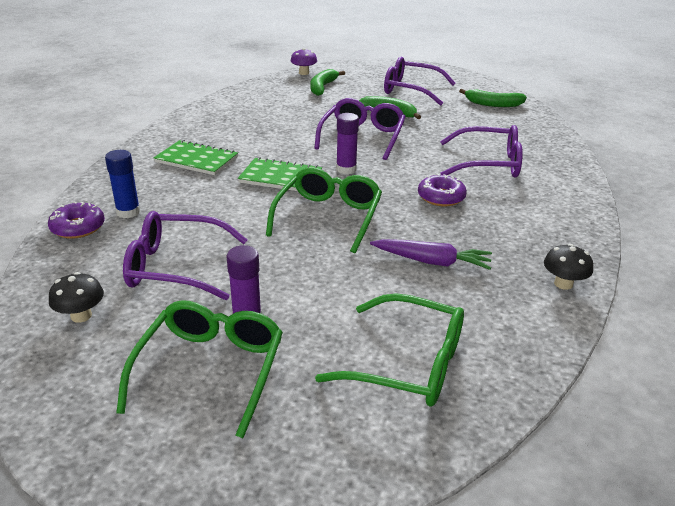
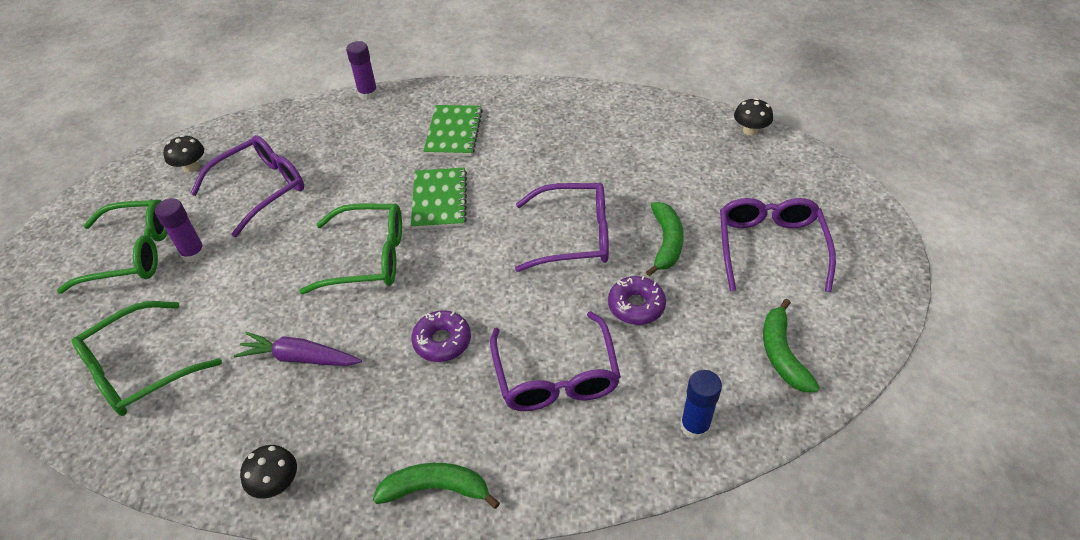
camera: 75 degrees right, 15 degrees up
purple donut [48,201,105,239] -> purple donut moved to [608,276,666,325]
blue glue stick [105,150,141,218] -> blue glue stick moved to [680,370,722,440]
purple glasses [123,211,247,300] -> purple glasses turned 60 degrees clockwise [190,135,304,237]
purple mushroom [291,48,317,75] -> black mushroom [734,98,773,136]
green banana [311,69,345,96] -> green banana moved to [373,463,500,509]
green glasses [315,293,464,406] -> green glasses turned 45 degrees clockwise [72,301,222,416]
purple glue stick [336,113,359,174] -> purple glue stick moved to [346,41,378,100]
purple carrot [370,239,492,270] -> purple carrot turned 105 degrees clockwise [234,332,362,366]

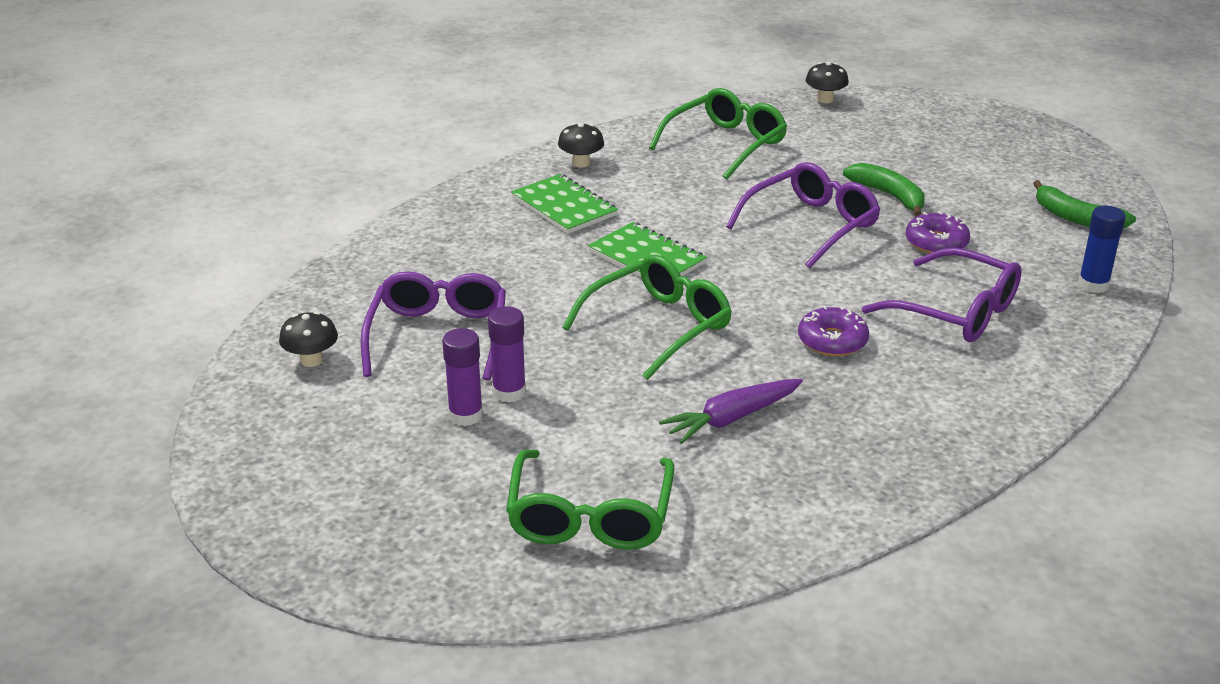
camera: 45 degrees left, 15 degrees down
green glasses [57,199,167,294] -> green glasses moved to [649,88,787,180]
black mushroom [240,445,297,499] -> black mushroom moved to [558,123,604,168]
purple glue stick [346,41,378,100] -> purple glue stick moved to [488,306,526,403]
green banana [373,463,500,509] -> none
purple glasses [720,198,836,292] -> none

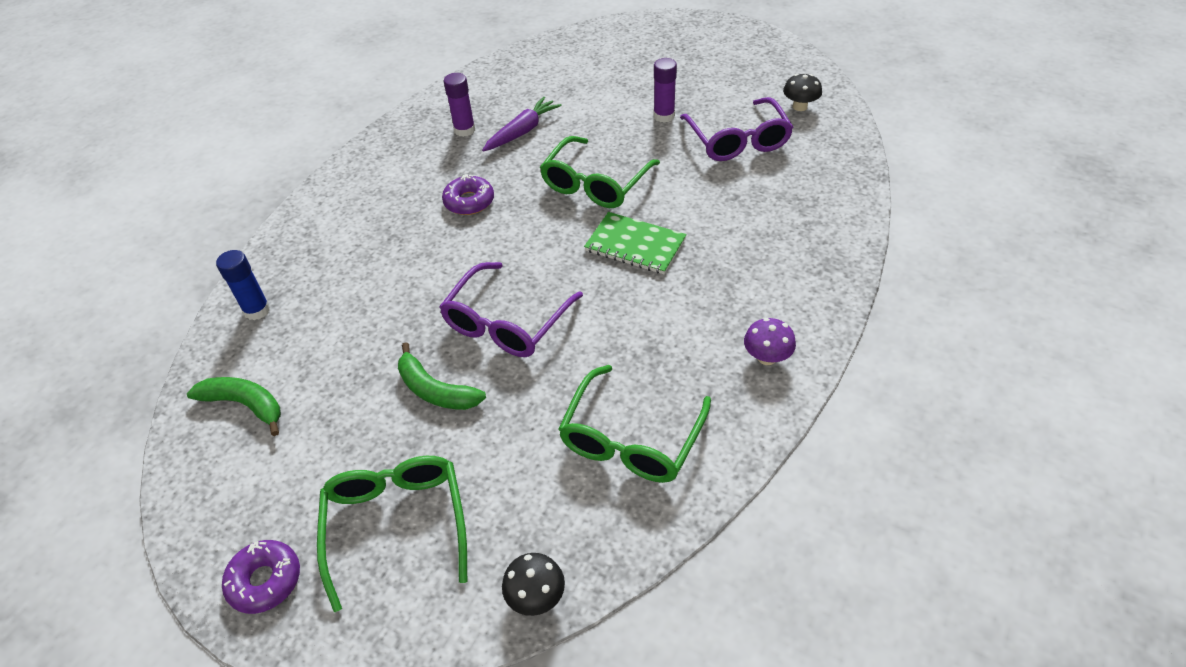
camera: 165 degrees right, 15 degrees up
purple glue stick [442,328,483,426] -> purple glue stick moved to [444,73,475,137]
green glasses [506,450,674,550] -> green glasses moved to [317,456,467,612]
green notebook [511,174,618,234] -> none
black mushroom [558,123,604,168] -> purple mushroom [744,318,796,365]
purple glasses [862,248,1022,342] -> none
purple donut [906,211,970,254] -> purple donut moved to [222,540,300,614]

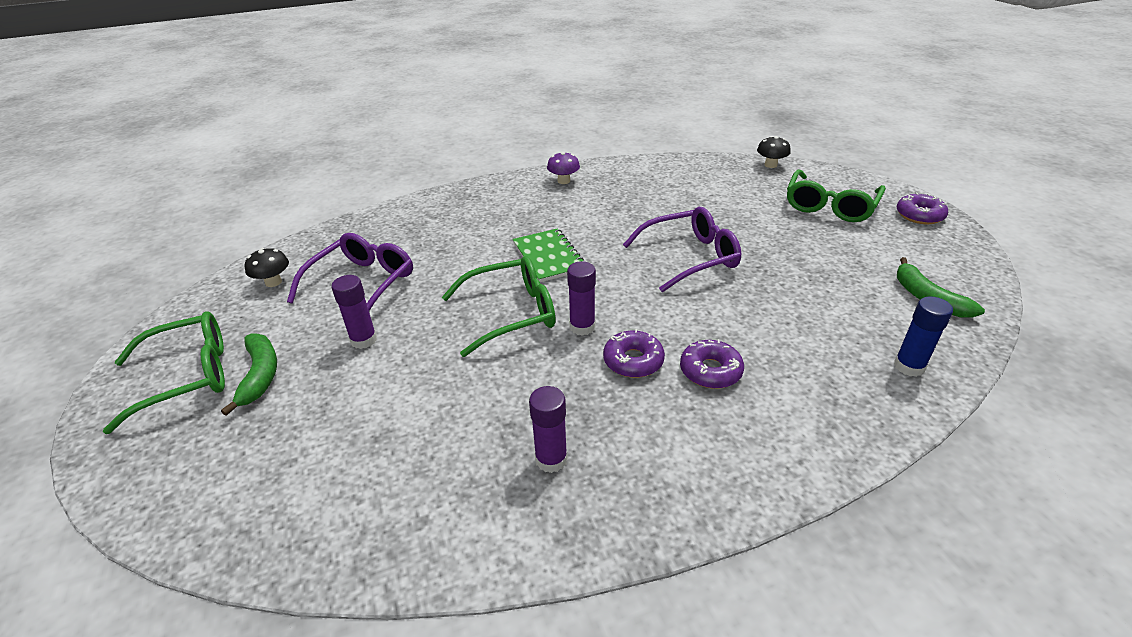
camera: 140 degrees left, 10 degrees down
green banana [398,342,486,410] -> green banana moved to [221,333,277,416]
purple carrot [482,97,562,152] -> none
green glasses [558,365,711,483] -> green glasses moved to [103,311,225,434]
none -> purple glue stick [567,261,596,336]
none -> purple donut [680,339,744,389]

